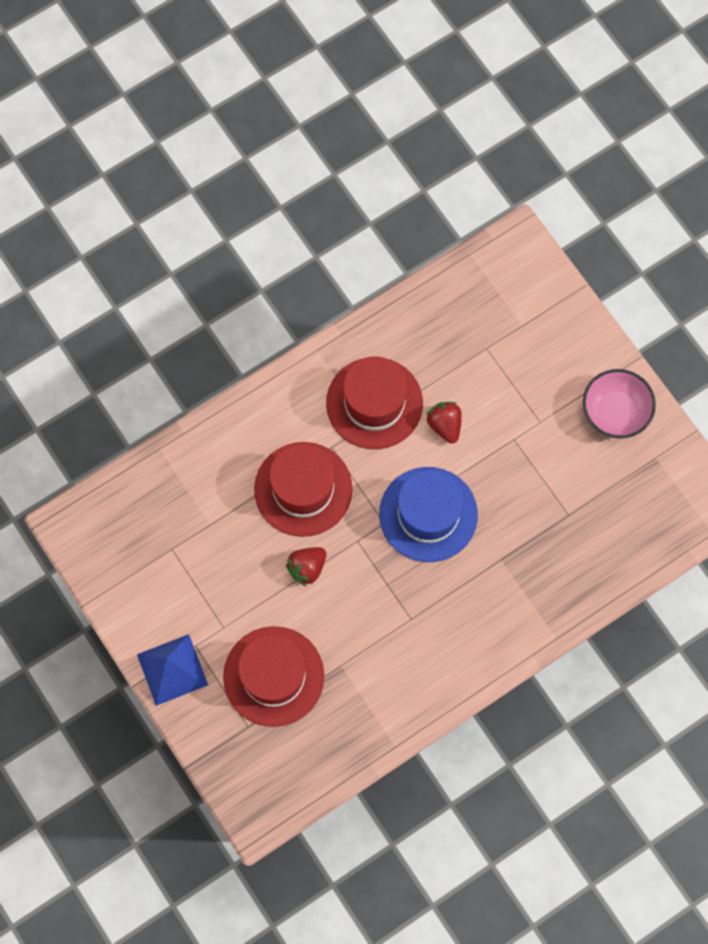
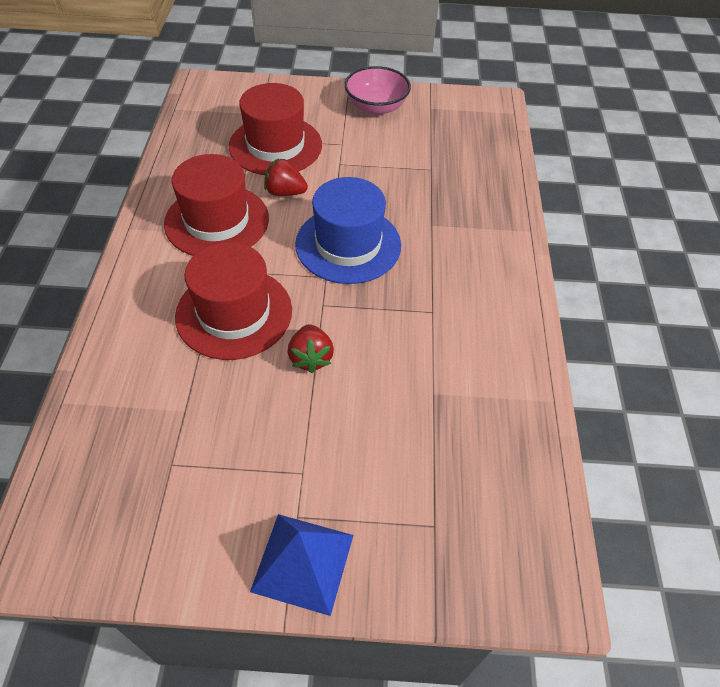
camera: 55 degrees left, 20 degrees down
red hat [223,626,324,727] -> red hat moved to [229,83,322,175]

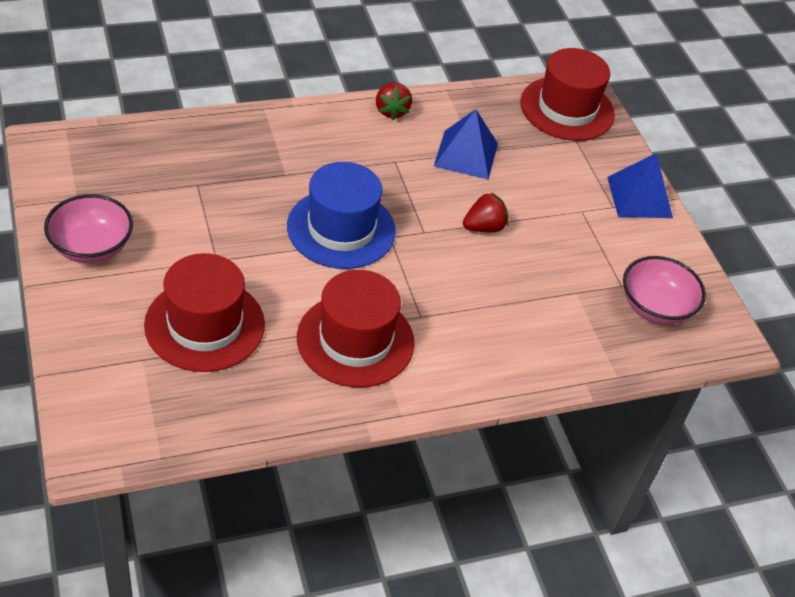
camera: 115 degrees left, 5 degrees down
red hat [175,242,292,360] -> red hat moved to [520,48,615,141]
red strawberry [264,158,308,196] -> red strawberry moved to [376,82,412,120]
none -> blue pyramid [434,109,498,180]
none -> pink bowl [623,256,706,325]

